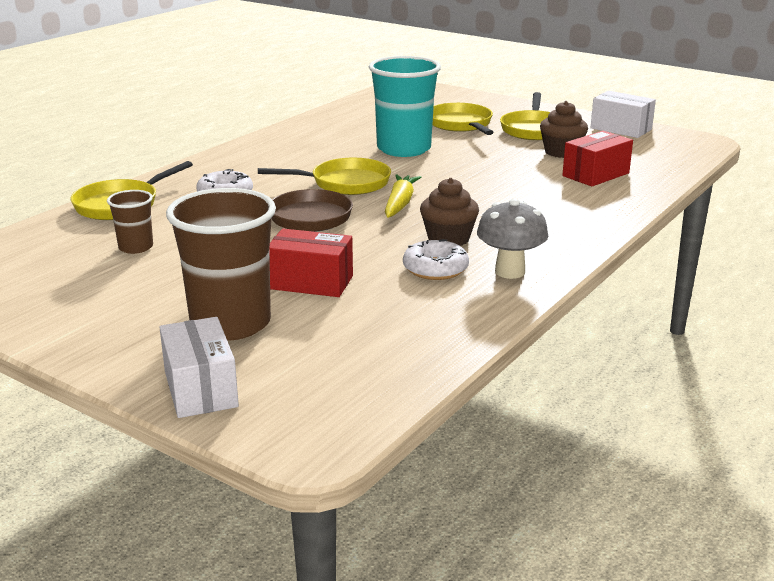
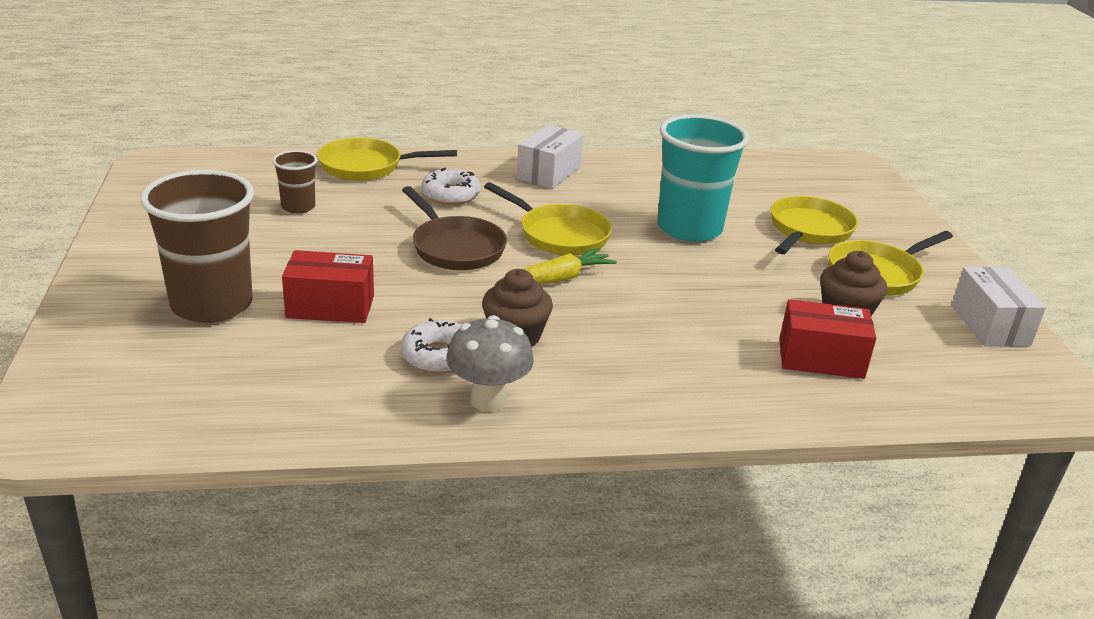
camera: 45 degrees right, 5 degrees up
white box [159,317,239,418] -> white box moved to [517,125,583,189]
red box [269,229,353,297] -> red box turned 60 degrees counterclockwise [282,250,374,323]

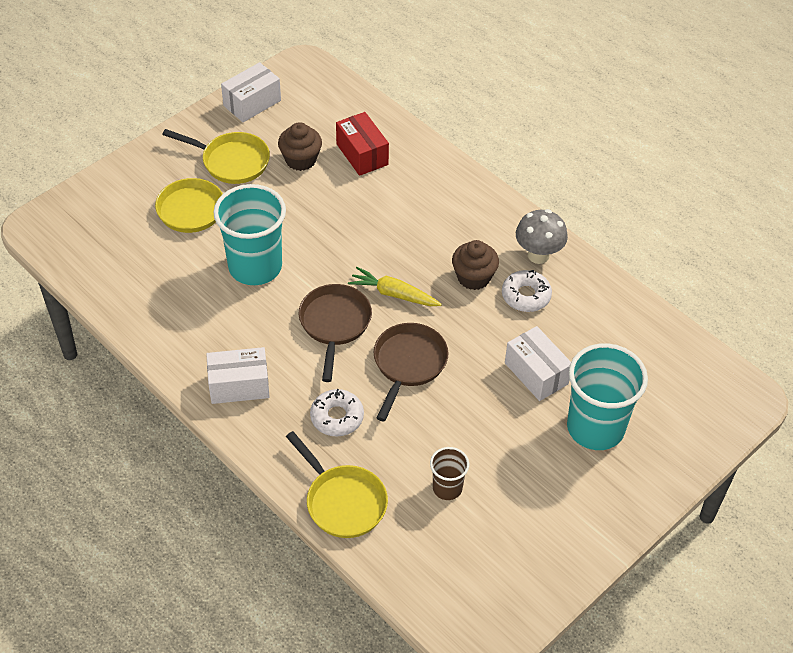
camera: 125 degrees left, 20 degrees up
brown cup [140,170,254,323] -> turquoise cup [567,343,648,450]
red box [282,250,374,323] -> white box [505,326,571,401]
yellow pan [484,182,612,255] -> brown pan [299,284,372,382]

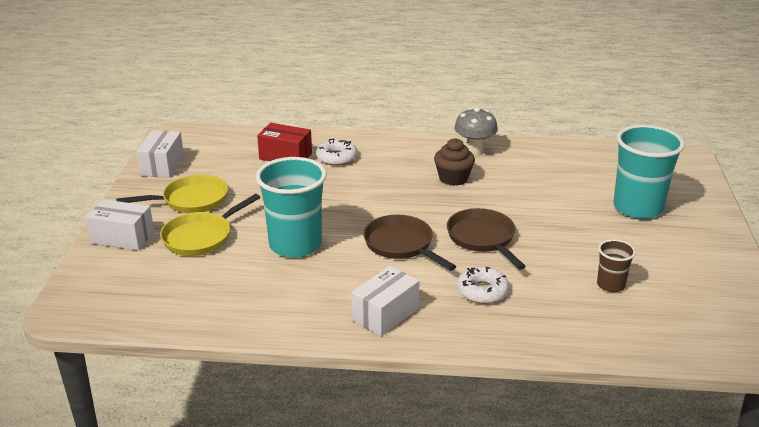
camera: 40 degrees left, 20 degrees down
brown cupcake [278,122,322,171] -> none
yellow pan [286,431,388,538] -> none
yellow carrot [348,267,442,306] -> none
white donut [502,270,552,312] -> white donut moved to [316,139,357,166]
white box [505,326,571,401] -> white box moved to [86,199,154,251]

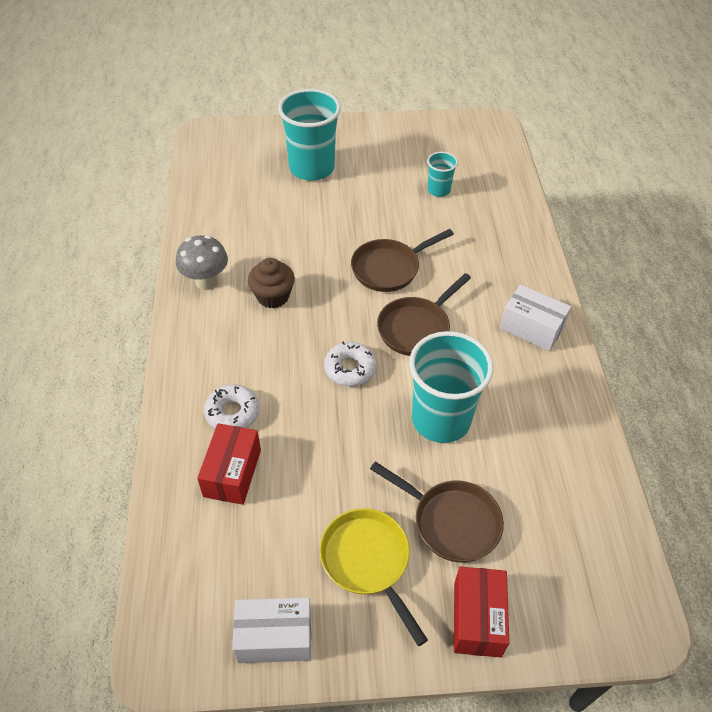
camera: 100 degrees left, 20 degrees up
white box [86,199,154,251] -> red box [454,567,509,657]
yellow pan [160,194,260,256] -> brown pan [370,461,504,563]
white donut [457,266,509,304] -> white donut moved to [324,342,377,387]
brown cup [597,239,636,292] -> turquoise cup [427,152,458,197]

